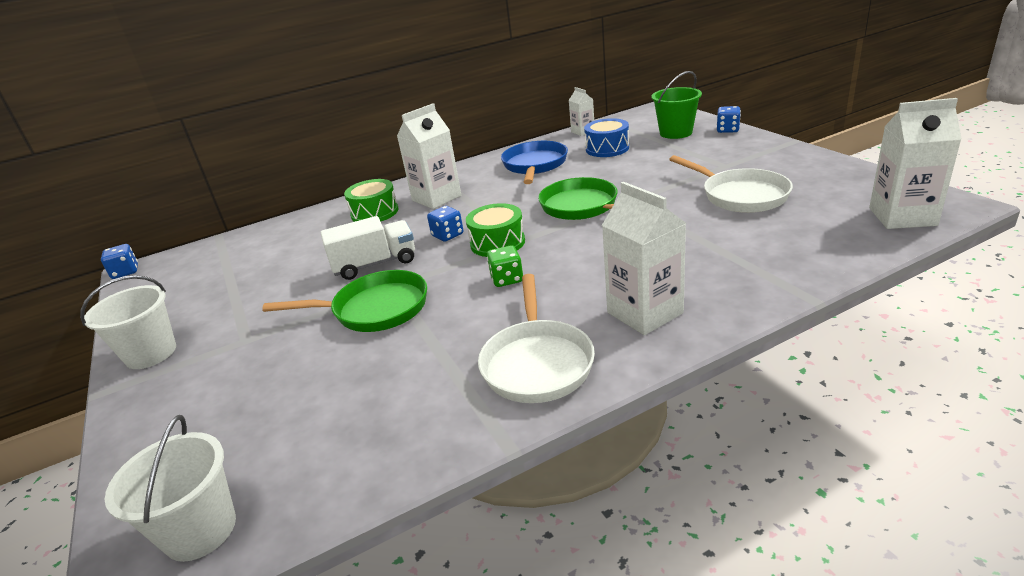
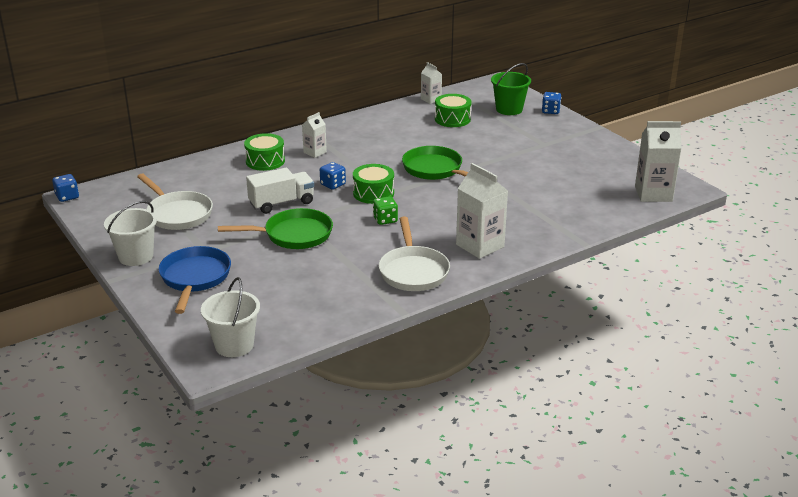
camera: 10 degrees left, 0 degrees up
white carton [397,103,461,209] -> white carton [302,112,327,158], size x0.56
blue pan [501,141,568,184] -> blue pan moved to [159,246,231,314]
blue drum [584,118,629,157] -> green drum [435,94,472,127]
white pan [669,155,793,213] -> white pan moved to [137,174,213,230]

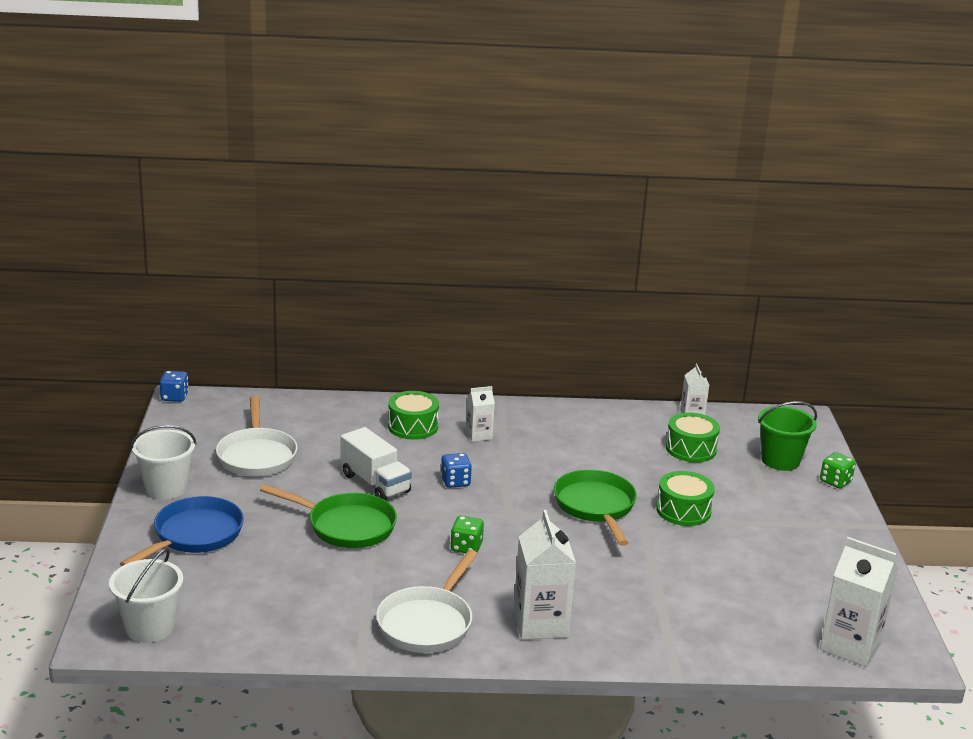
camera: 30 degrees right, 5 degrees down
white truck [246,168,314,214] -> white truck turned 45 degrees clockwise [341,427,412,500]
green drum [353,164,394,204] -> green drum moved to [656,471,715,526]
blue dice [542,92,561,114] -> green dice [820,452,856,488]

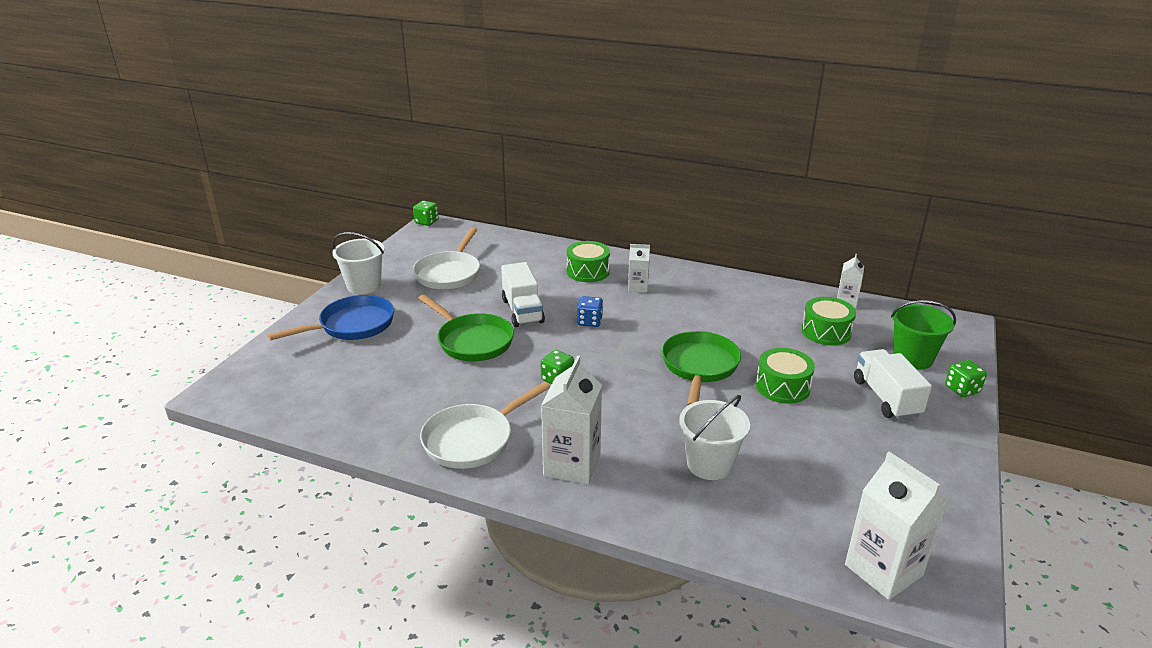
camera: 25 degrees right, 5 degrees up
white bucket [109,548,183,643] -> white bucket moved to [679,395,750,480]
blue dice [160,371,189,402] -> green dice [413,201,439,226]
none -> white truck [854,349,932,420]

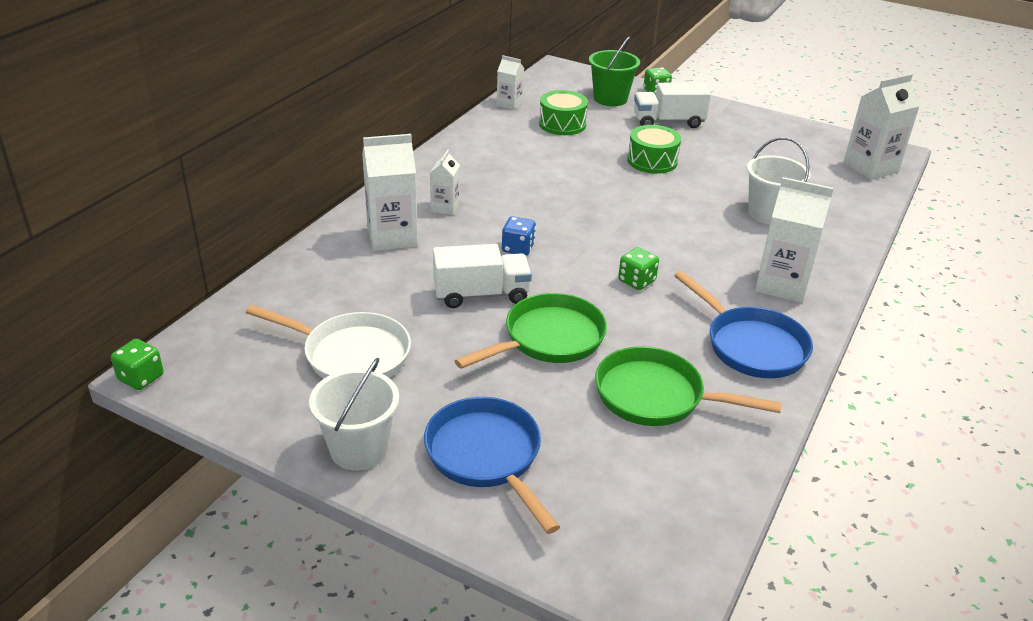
camera: 85 degrees left, 5 degrees up
white pan [420,381,551,469] -> blue pan [674,271,813,378]
green drum [566,241,610,282] -> white carton [362,134,418,251]
green pan [662,331,741,405] -> green pan moved to [595,346,782,426]

